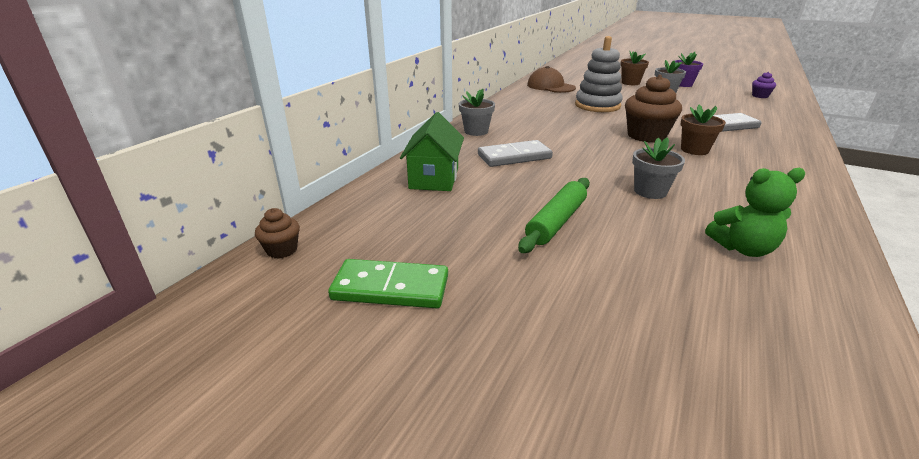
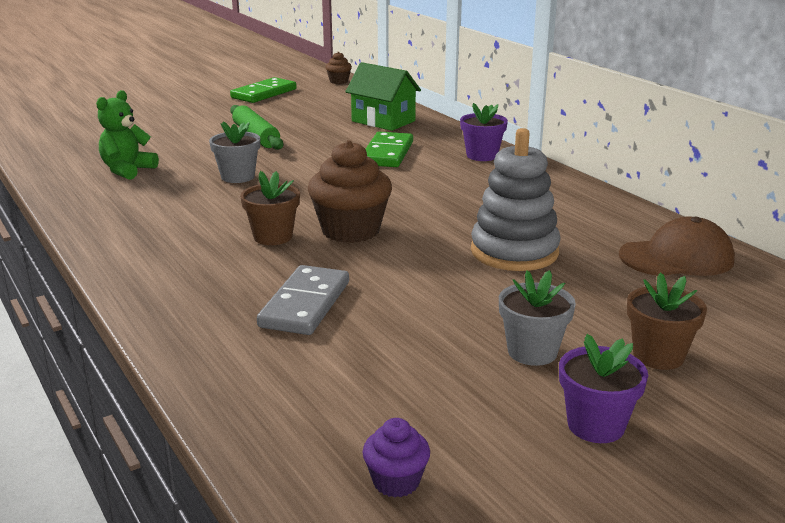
camera: 120 degrees right, 5 degrees down
grey flower pot [459,89,495,136] -> purple flower pot [460,103,508,161]
grey domino [478,140,553,167] -> green domino [366,132,413,167]

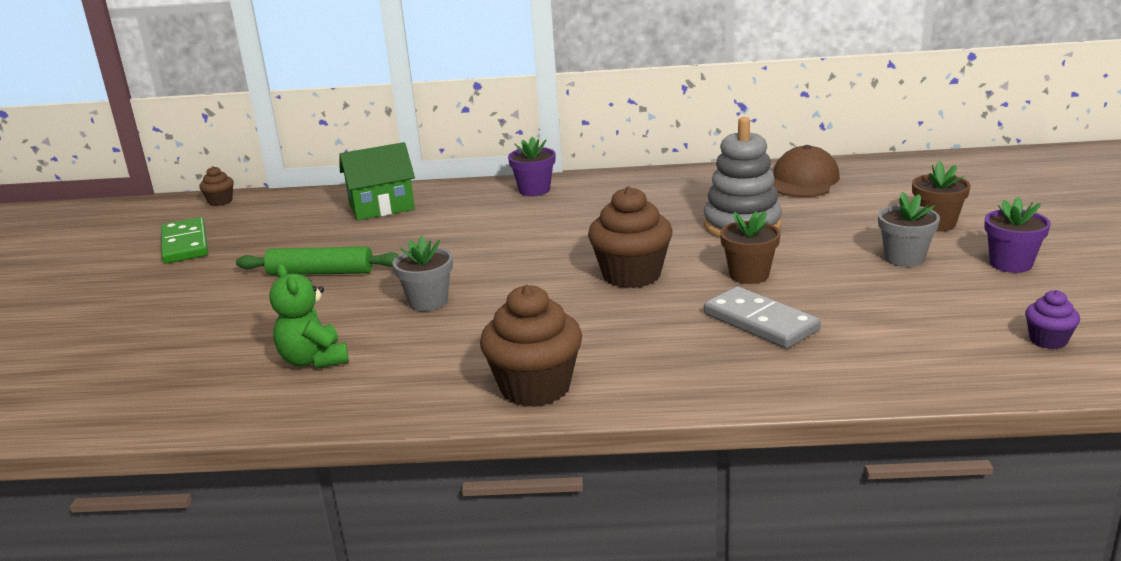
camera: 55 degrees left, 0 degrees up
brown flower pot [240,171,300,245] -> brown flower pot moved to [720,211,781,284]
green domino [366,132,413,167] -> none
none -> brown cupcake [480,285,582,407]

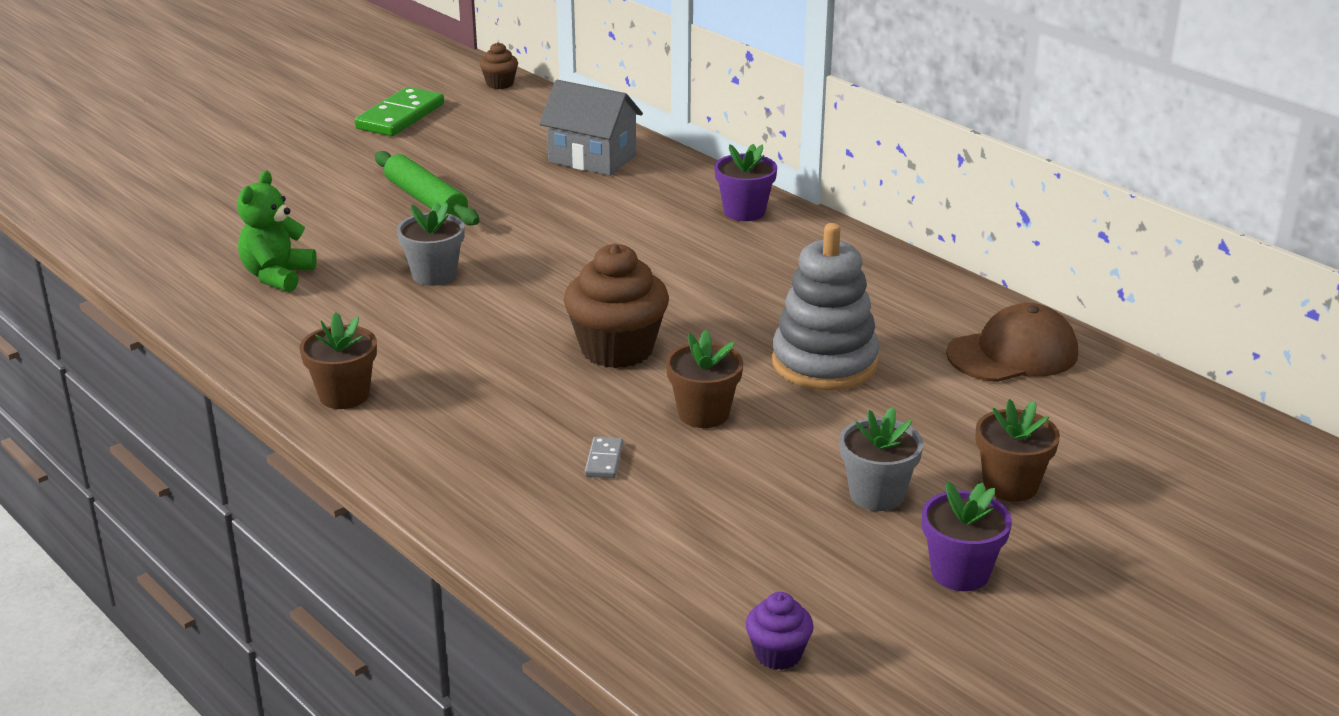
camera: 45 degrees right, 5 degrees up
green house [339,142,415,221] -> grey house [539,80,643,176]
brown cupcake [480,285,582,407] -> brown flower pot [300,312,377,409]
grey domino [704,286,821,349] -> grey domino [584,436,623,478], size x0.46

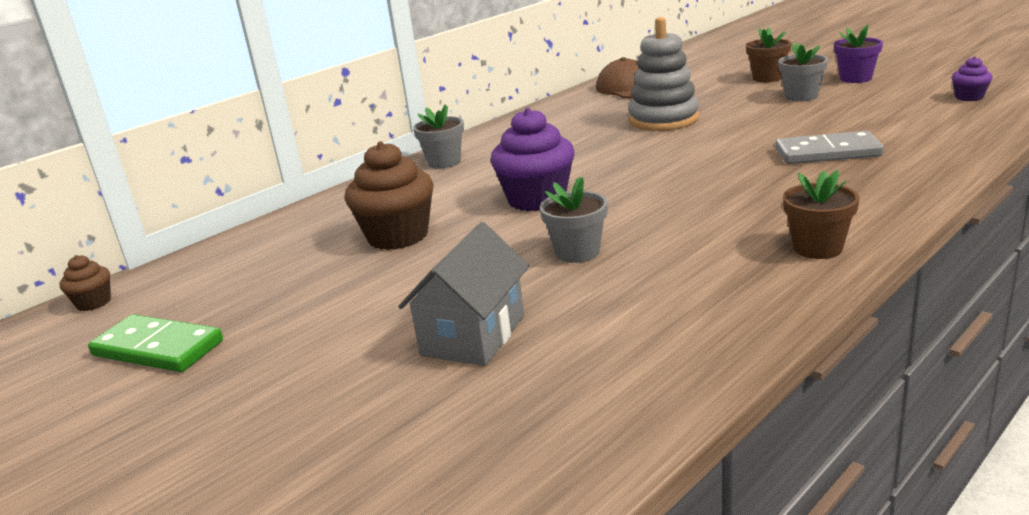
camera: 90 degrees left, 5 degrees down
green teddy bear [237,170,317,292] -> none
green rolling pin [375,151,480,225] -> none
grey house [539,80,643,176] -> grey house moved to [398,222,529,366]
brown cupcake [564,243,669,368] -> brown cupcake moved to [345,141,434,250]
grey domino [584,436,623,478] -> grey domino [776,131,884,164], size x2.17
brown flower pot [666,330,743,428] -> none
purple flower pot [714,144,777,221] -> grey flower pot [413,104,464,169]
none -> purple cupcake [490,108,575,211]

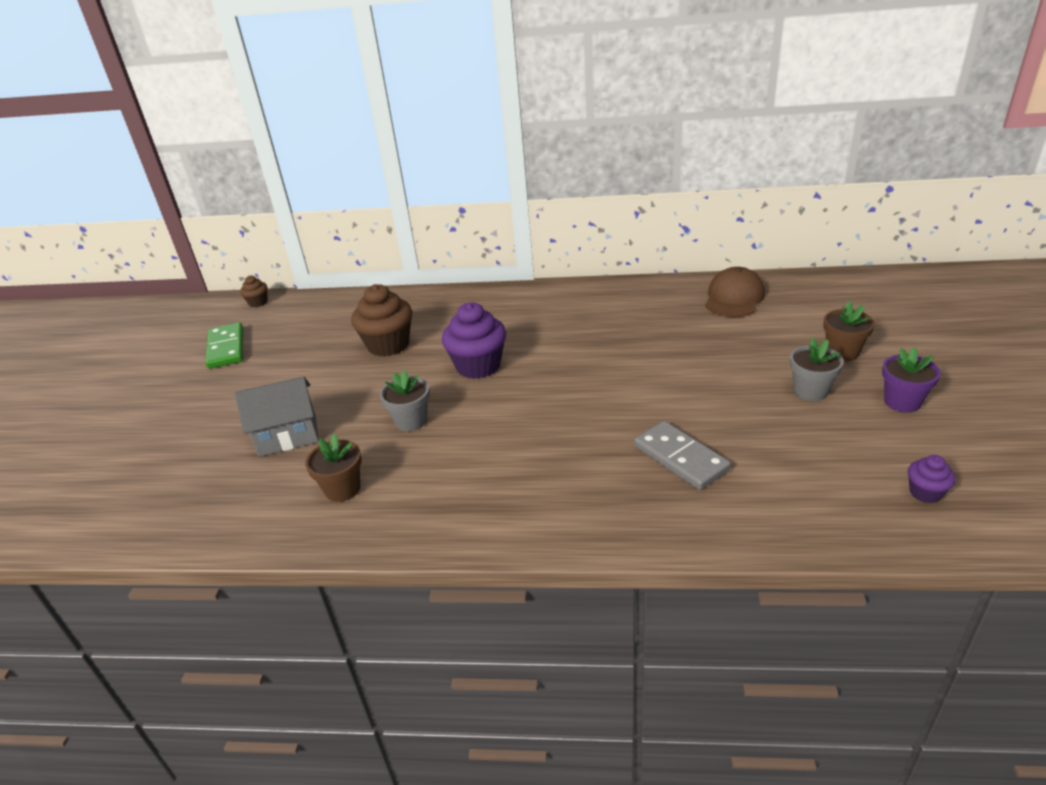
camera: 50 degrees right, 10 degrees up
grey flower pot [413,104,464,169] -> none
grey stacking toy [628,17,699,131] -> none
brown flower pot [783,170,860,259] -> brown flower pot moved to [305,434,362,502]

